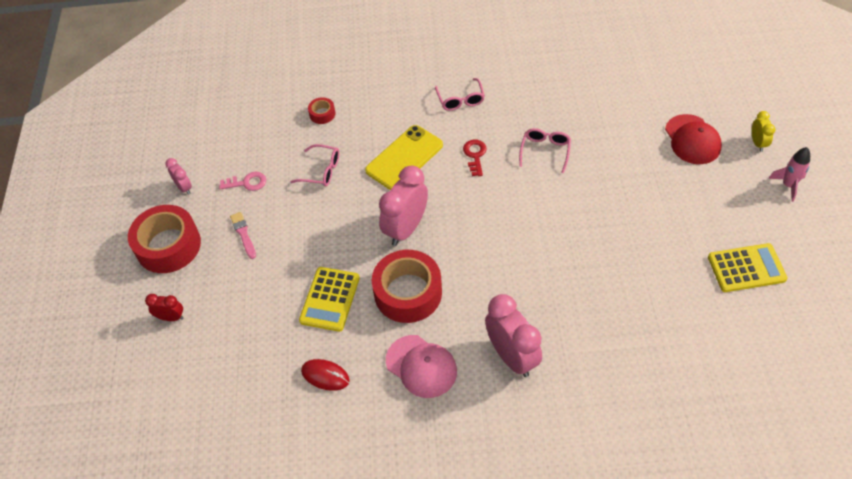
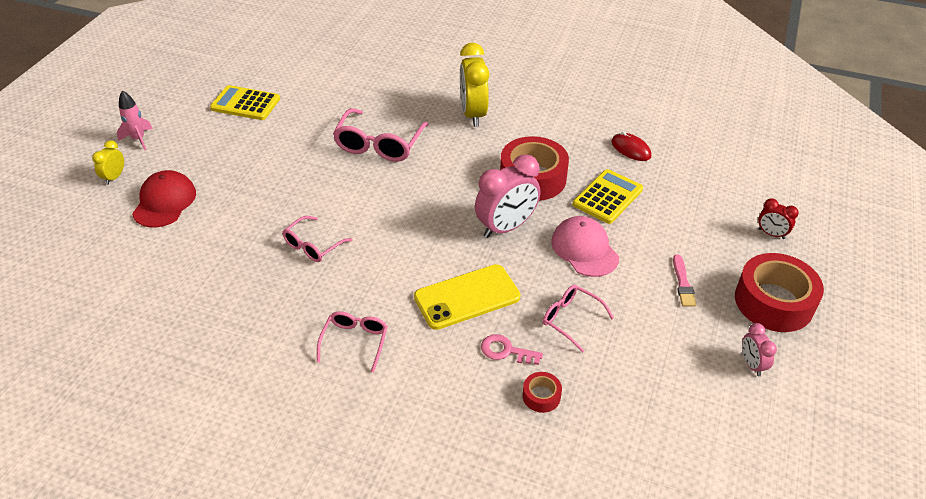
camera: 160 degrees left, 10 degrees down
pink key [219,172,266,191] -> pink key moved to [481,334,543,365]
pink cap [386,335,457,398] -> pink cap moved to [551,216,619,277]
red key [463,140,487,176] -> none
pink clock [485,294,542,377] -> yellow clock [460,43,489,127]
none -> pink glasses [333,108,429,162]

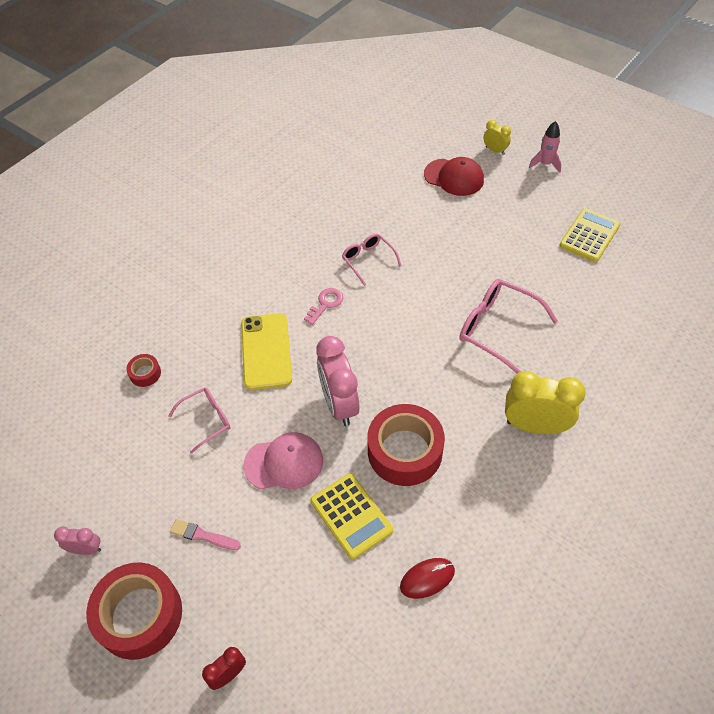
camera: 110 degrees right, 10 degrees up
pink glasses [317,311,388,373] -> none
pink key [481,334,543,365] -> pink key moved to [304,288,343,325]

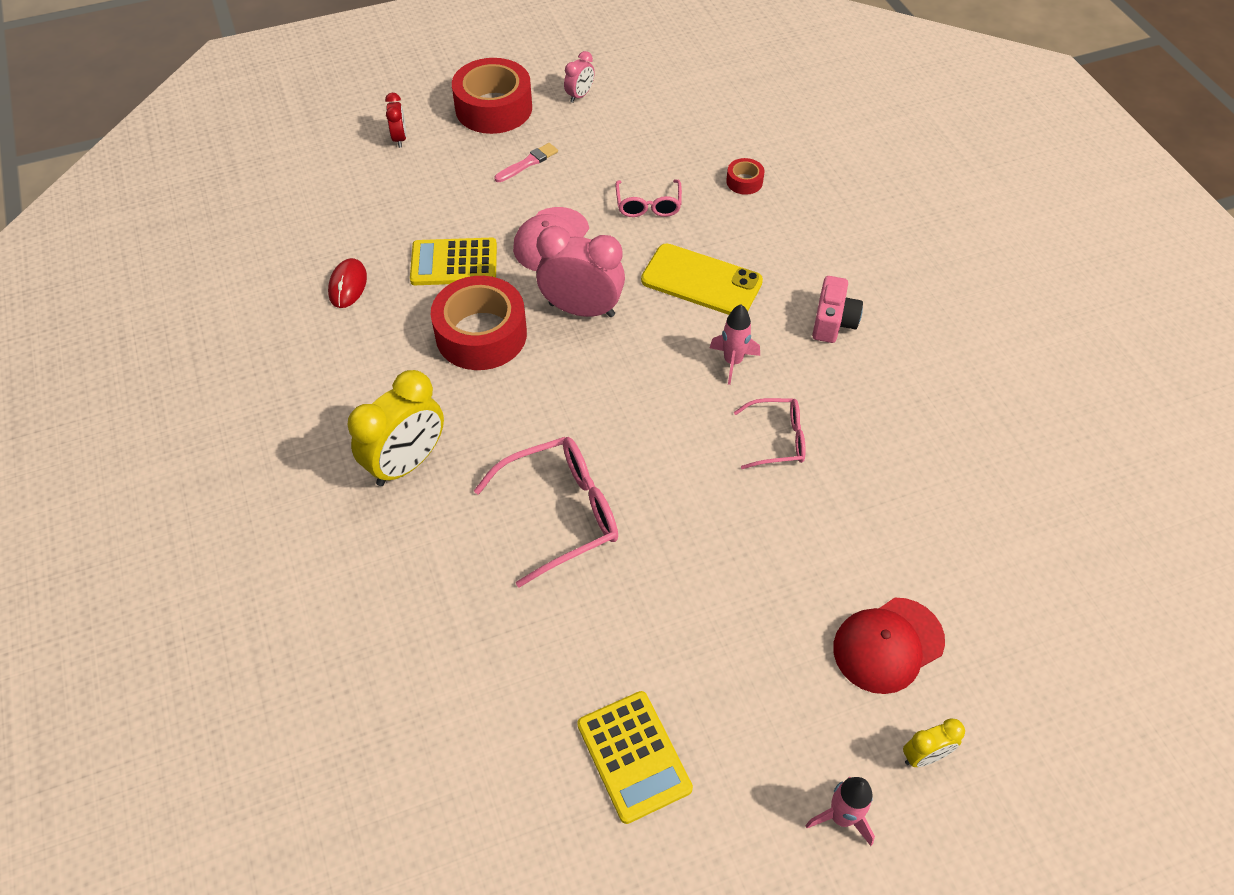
camera: 120 degrees right, 0 degrees up
pink key [304,288,343,325] -> pink rocket [710,304,760,385]
none -> pink camera [812,276,863,343]

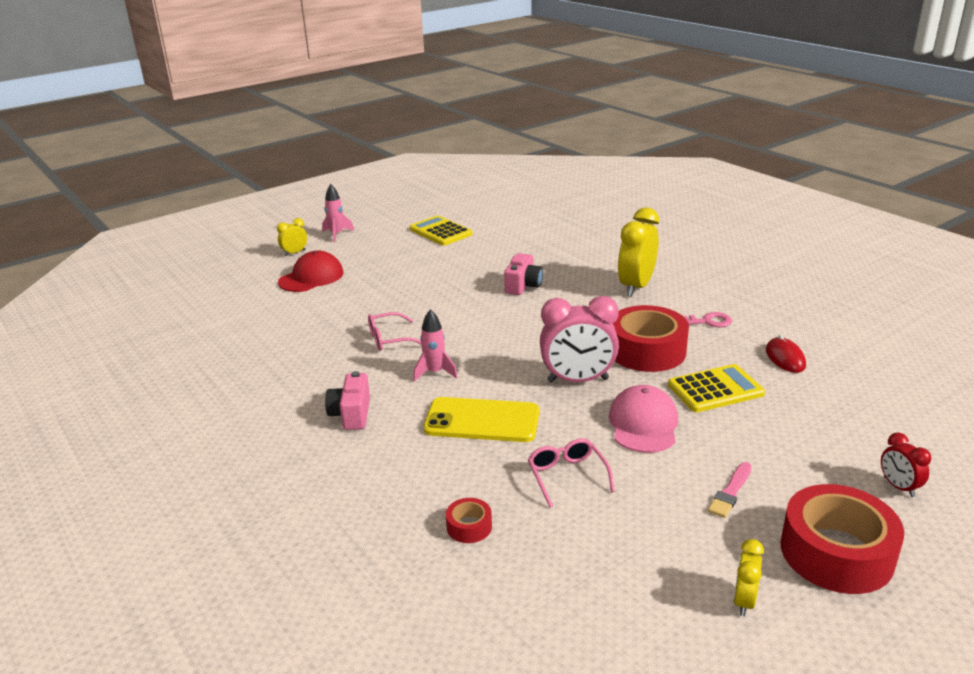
camera: 165 degrees right, 25 degrees down
pink glasses [474,437,618,588] -> pink camera [504,253,543,295]
pink clock [564,51,595,103] -> yellow clock [733,539,764,616]
none -> pink key [683,312,732,327]

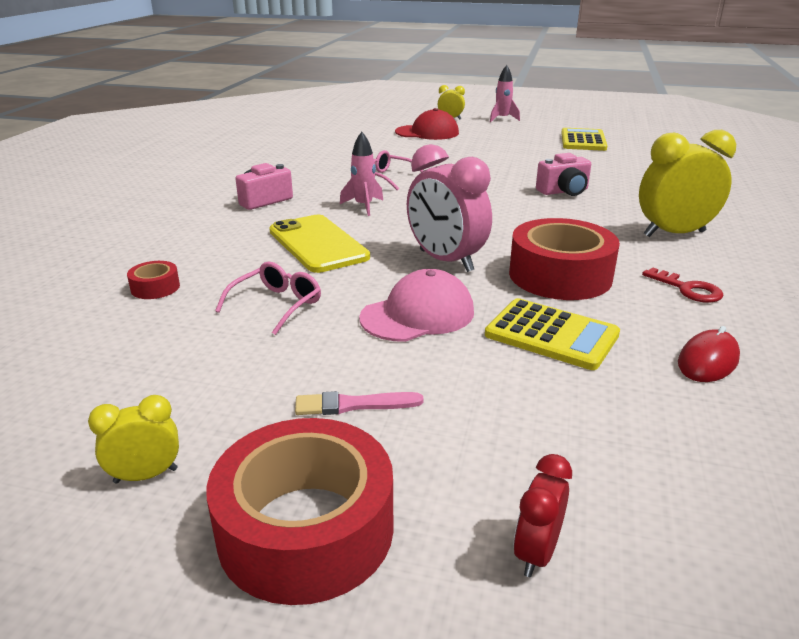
camera: 50 degrees right, 0 degrees up
pink key [683,312,732,327] -> red key [642,267,724,303]

